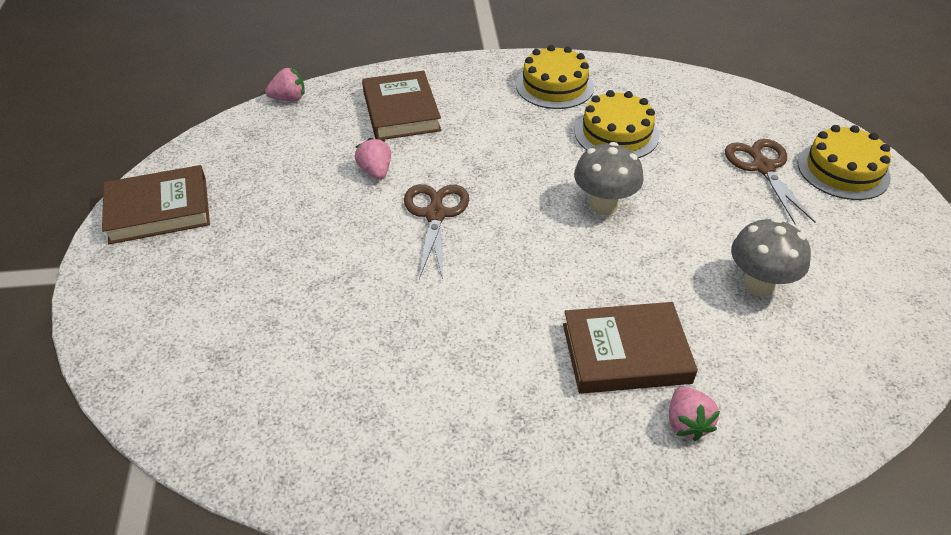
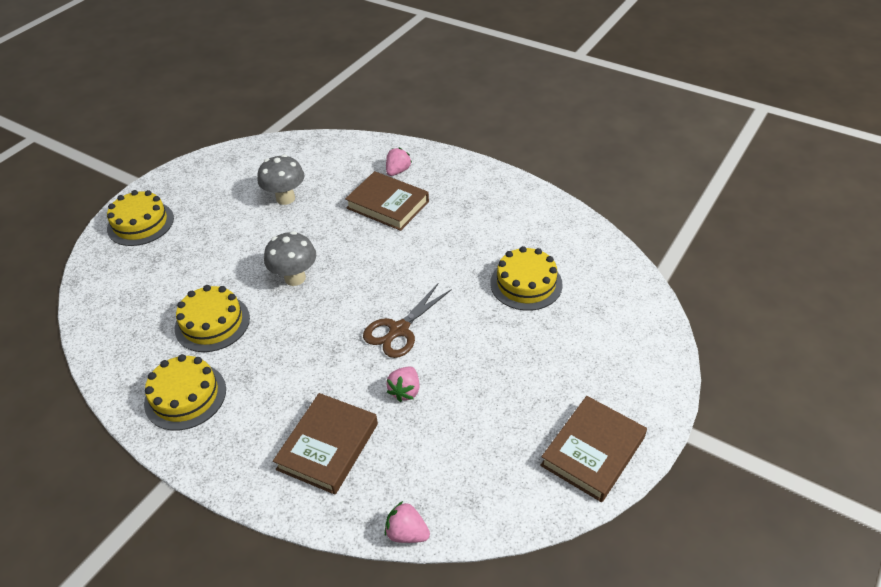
camera: 140 degrees left, 0 degrees up
brown book [102,165,210,244] -> brown book turned 75 degrees counterclockwise [540,396,647,502]
brown scissors [725,139,815,224] -> none
none -> yellow cake [490,246,563,311]

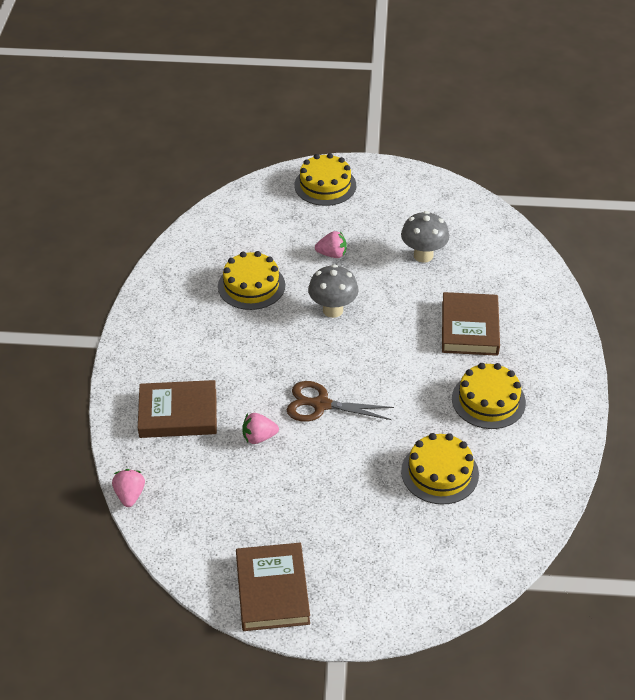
camera: 60 degrees right, 0 degrees up
yellow cake [144,354,226,431] -> yellow cake moved to [452,363,526,429]
pink strawberry [386,148,412,176] -> pink strawberry moved to [315,231,347,258]
brown book [540,396,647,502] -> brown book turned 75 degrees clockwise [236,543,310,631]

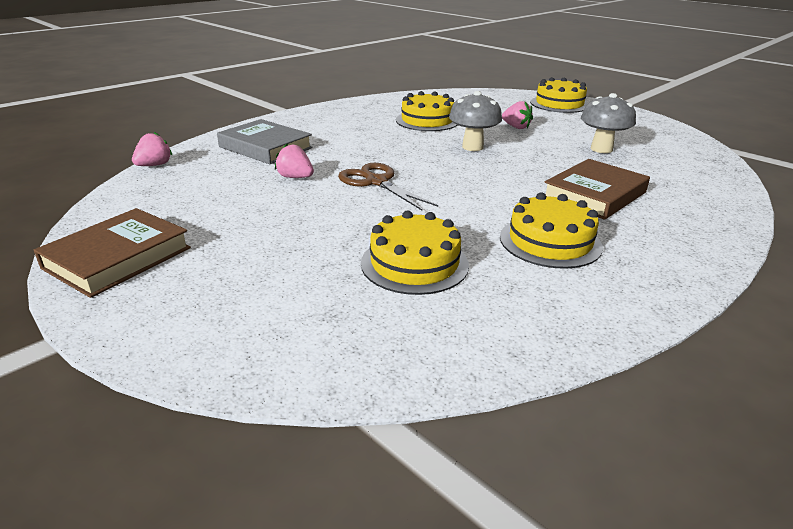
camera: 40 degrees right, 15 degrees down
brown book [138,380,217,438] -> grey book [217,119,313,164]

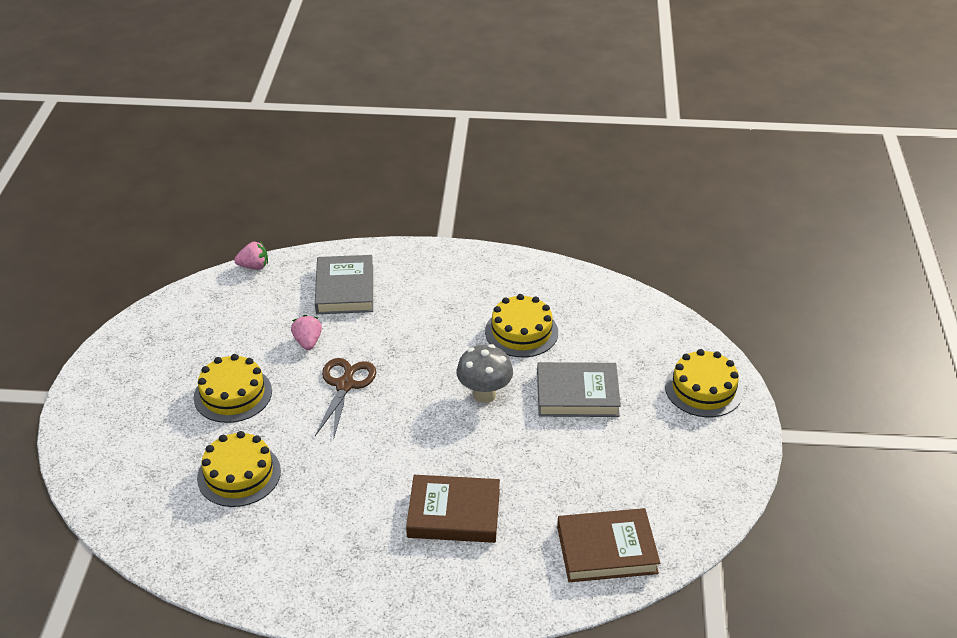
camera: 50 degrees right, 10 degrees up
brown book [33,208,191,298] -> brown book moved to [557,508,660,582]
yellow cake [500,193,603,269] -> yellow cake moved to [194,354,272,423]
pink strawberry [502,101,533,129] -> grey book [537,362,621,417]
grey mushroom [581,93,636,153] -> none

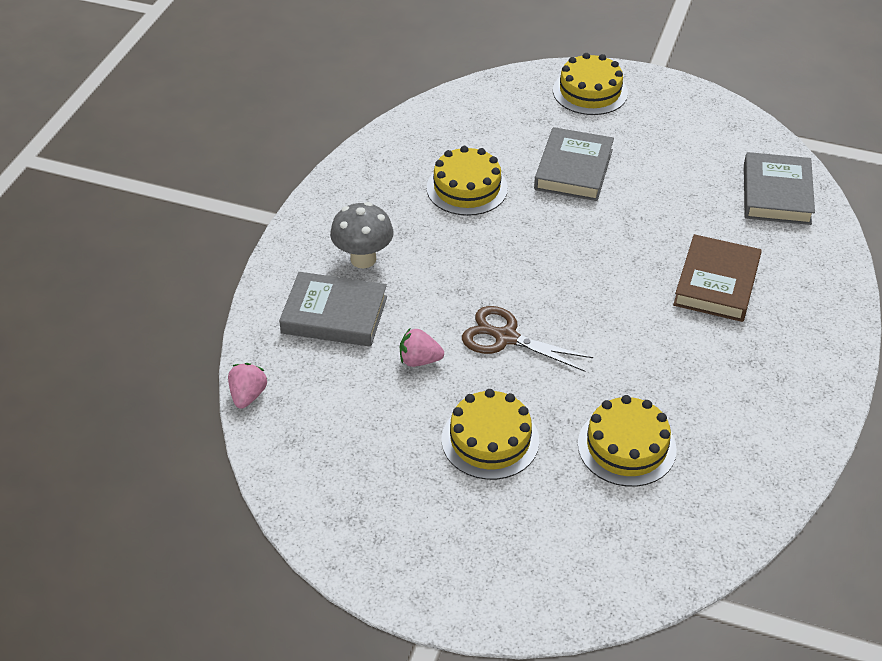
camera: 75 degrees left, 5 degrees up
grey mushroom [456,344,513,403] -> grey mushroom moved to [330,202,393,269]
brown book [557,508,660,582] -> grey book [744,152,815,225]

